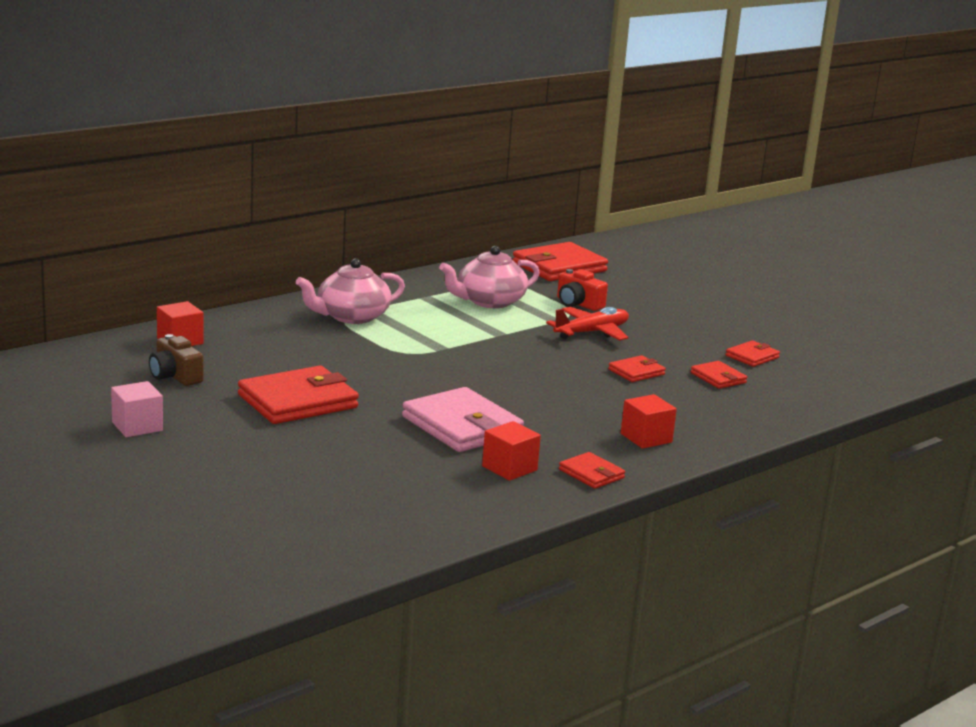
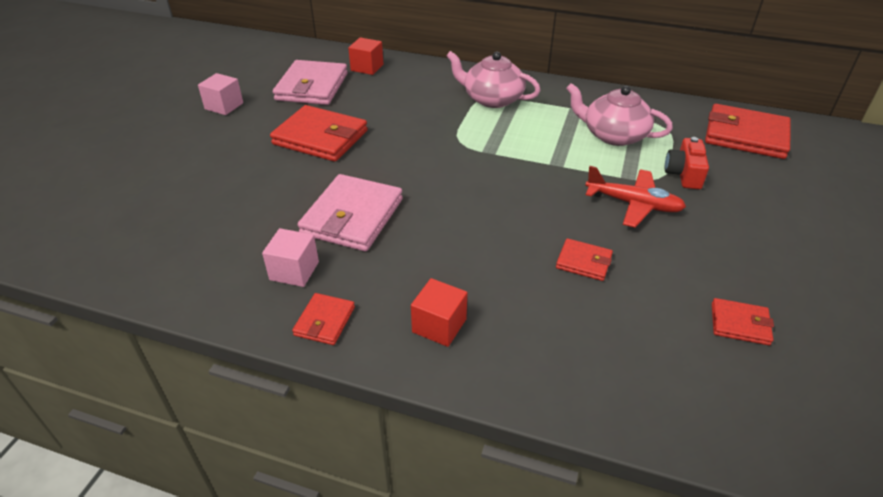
camera: 60 degrees right, 20 degrees up
brown camera [149,334,203,386] -> pink wallet [273,60,348,105]
red cube [482,421,541,481] -> pink cube [262,228,319,287]
red wallet [690,361,747,389] -> none

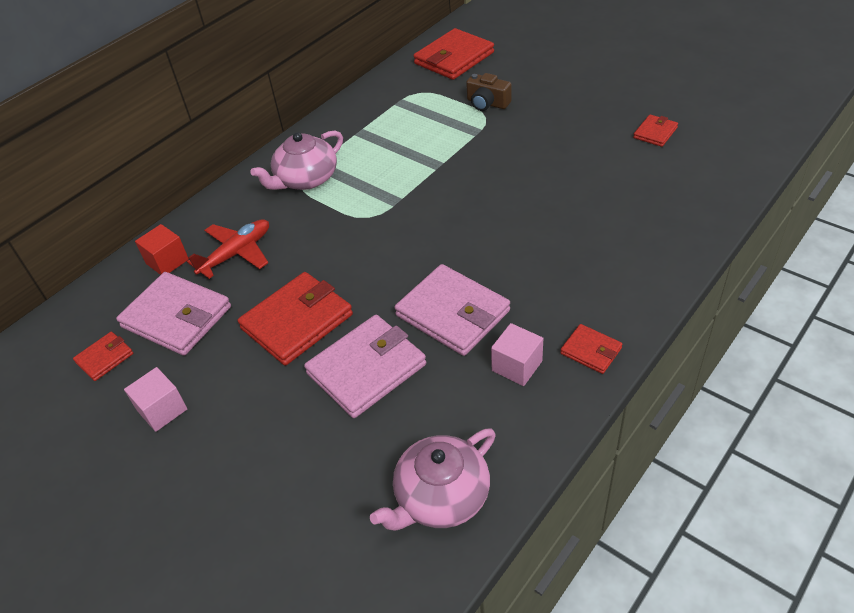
camera: 65 degrees left, 5 degrees up
red cube [411,278,468,347] -> none
red wallet [556,238,613,281] -> red wallet moved to [73,332,133,381]
pink teapot [566,83,673,146] -> pink teapot moved to [370,428,496,531]
red plane [585,166,686,228] -> red plane moved to [187,219,269,279]
red camera [665,137,709,189] -> brown camera [466,73,511,111]
none -> pink wallet [304,315,426,418]

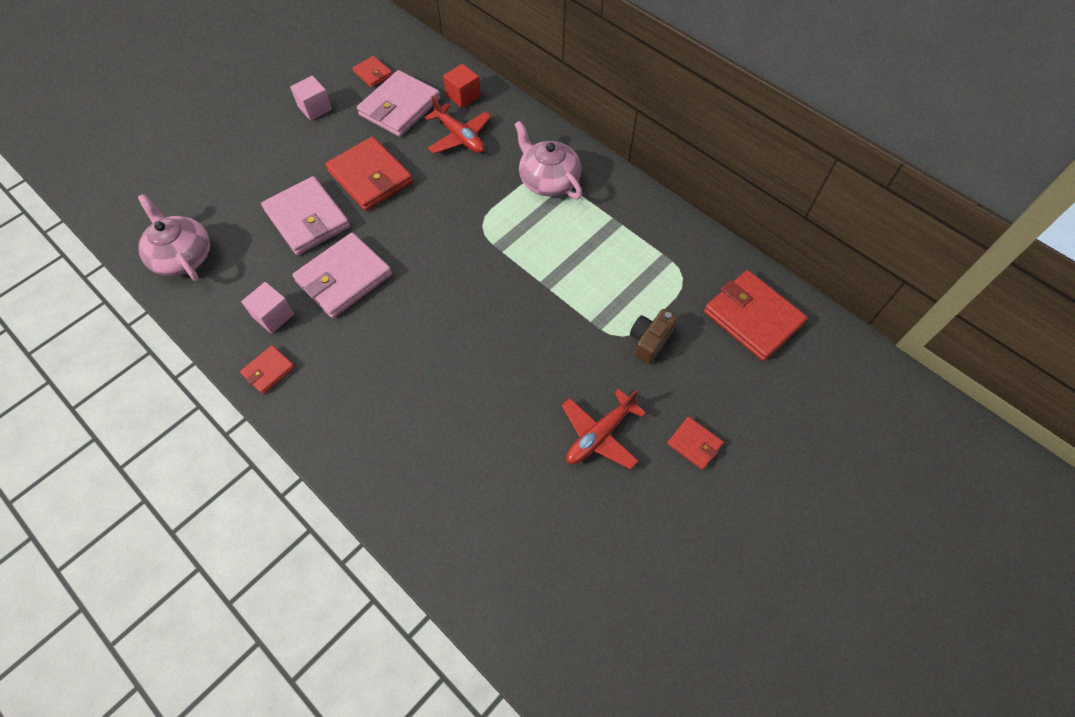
camera: 90 degrees right, 15 degrees up
red wallet [633,114,678,147] -> red wallet moved to [667,417,724,470]
none -> red plane [561,389,646,469]

